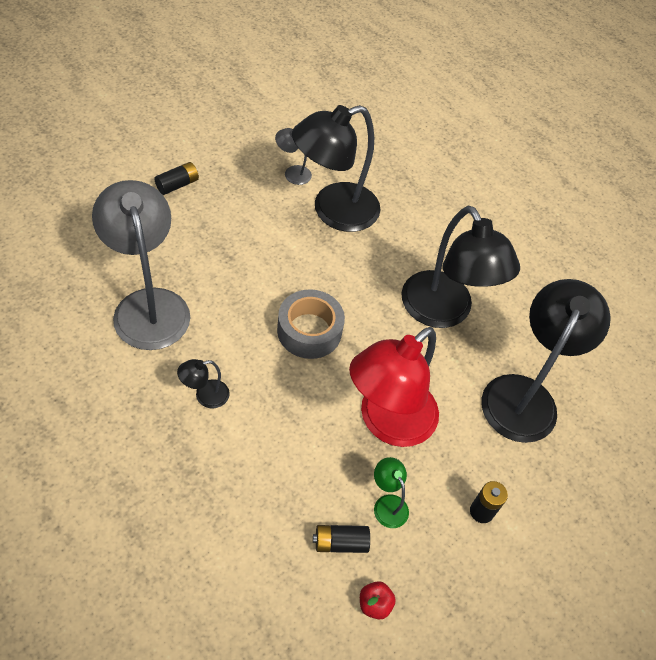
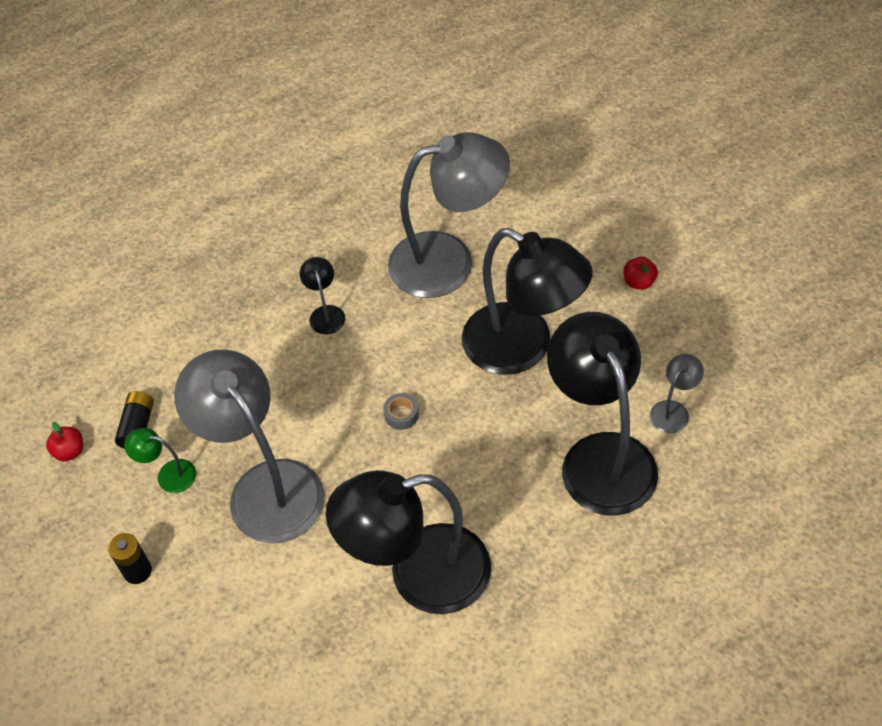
camera: 110 degrees right, 0 degrees up
black battery [155,162,199,195] -> red apple [624,257,658,290]
grey tape [277,289,345,359] -> grey tape [383,393,419,430], size x0.43
red lamp [349,327,439,447] -> grey lamp [174,350,324,543]
green lamp [374,457,409,528] -> green lamp turned 150 degrees counterclockwise [124,428,196,493]
black lamp [481,279,611,443] -> black lamp moved to [462,228,593,375]

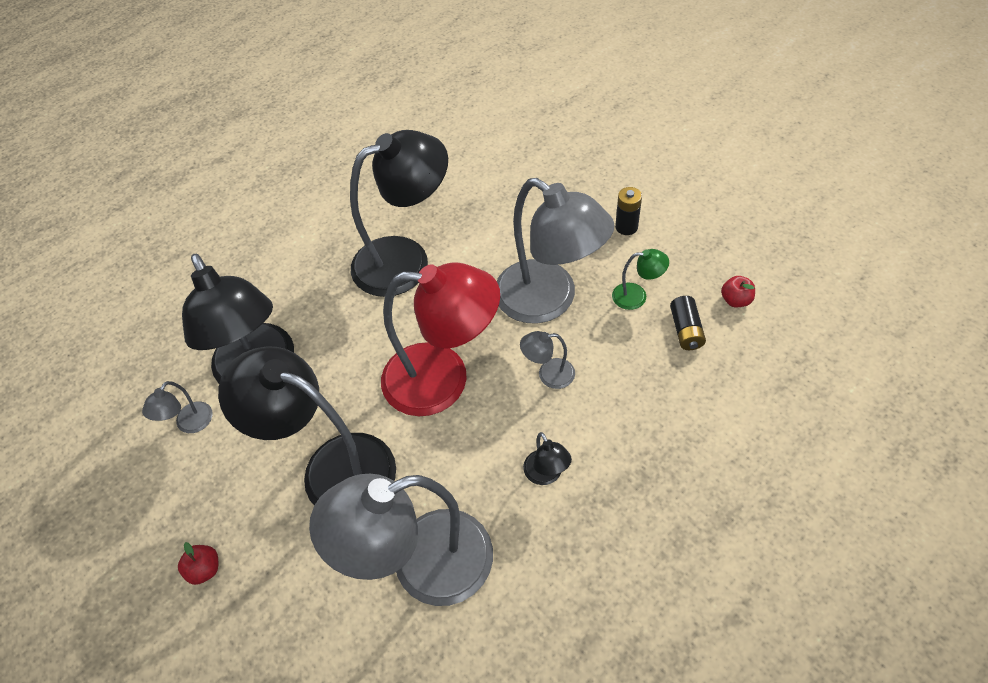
camera: 170 degrees right, 0 degrees up
grey tape [383,393,419,430] -> red lamp [381,263,500,416]
none -> grey lamp [520,331,575,389]

